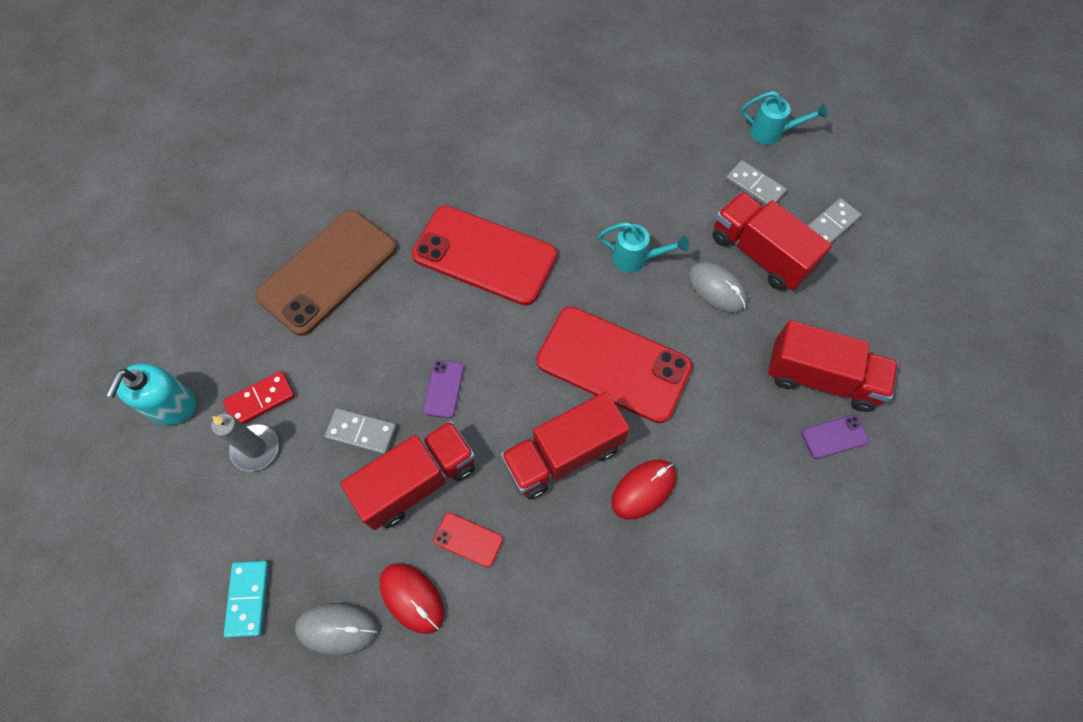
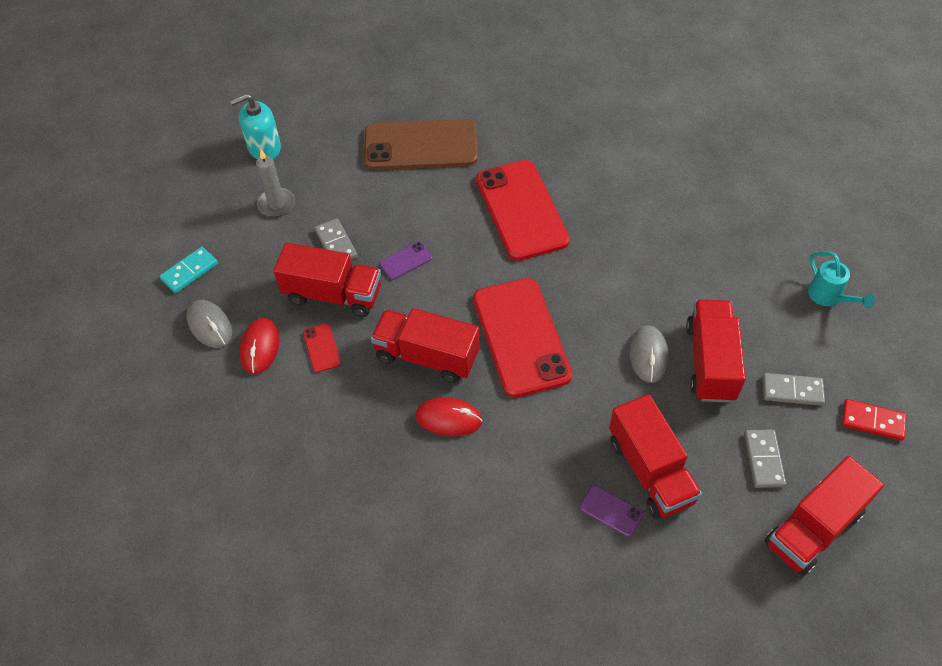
camera: 50 degrees right, 10 degrees down
red domino [223,371,295,424] -> red domino moved to [842,399,907,441]
turquoise watering can [598,222,689,273] -> none
grey domino [725,160,787,206] -> grey domino moved to [744,429,786,488]
none -> red truck [765,456,884,576]

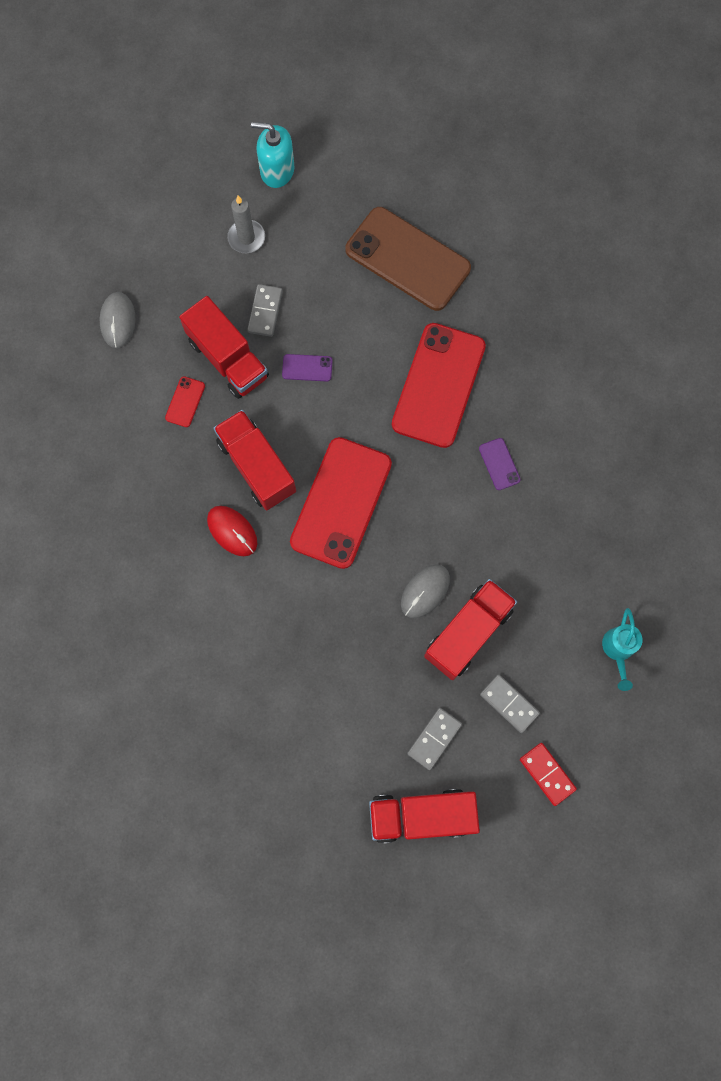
camera: 35 degrees right, 20 degrees up
turquoise domino [159,247,218,293] -> none
red mouse [240,318,280,374] -> none
purple phone [580,485,644,537] -> purple phone moved to [479,438,521,490]
red truck [609,394,702,519] -> none

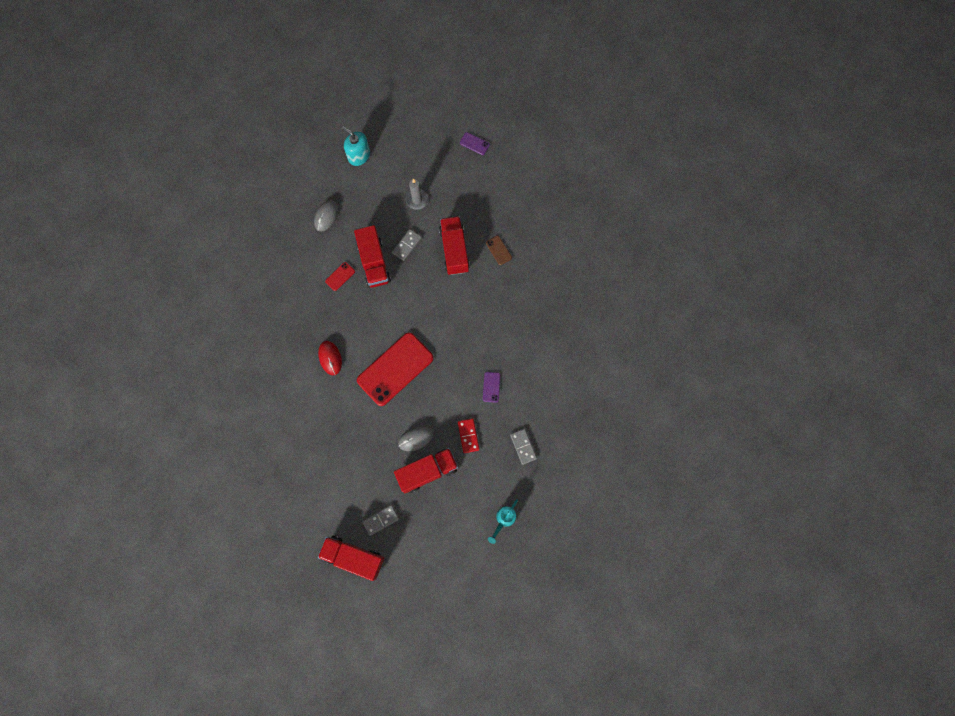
camera: 25 degrees right, 0 degrees up
red truck [213,410,296,510] -> red truck moved to [439,216,470,275]
turquoise soap dispenser [251,122,295,188] -> turquoise soap dispenser moved to [342,126,370,166]
purple phone [282,354,333,382] -> purple phone moved to [460,132,490,155]
brown phone [345,207,471,311] -> brown phone [486,236,512,265], size x0.41
red phone [392,323,486,448] -> none
grey domino [480,674,540,733] -> grey domino moved to [510,429,537,465]
red domino [520,743,577,806] -> red domino moved to [458,418,479,453]

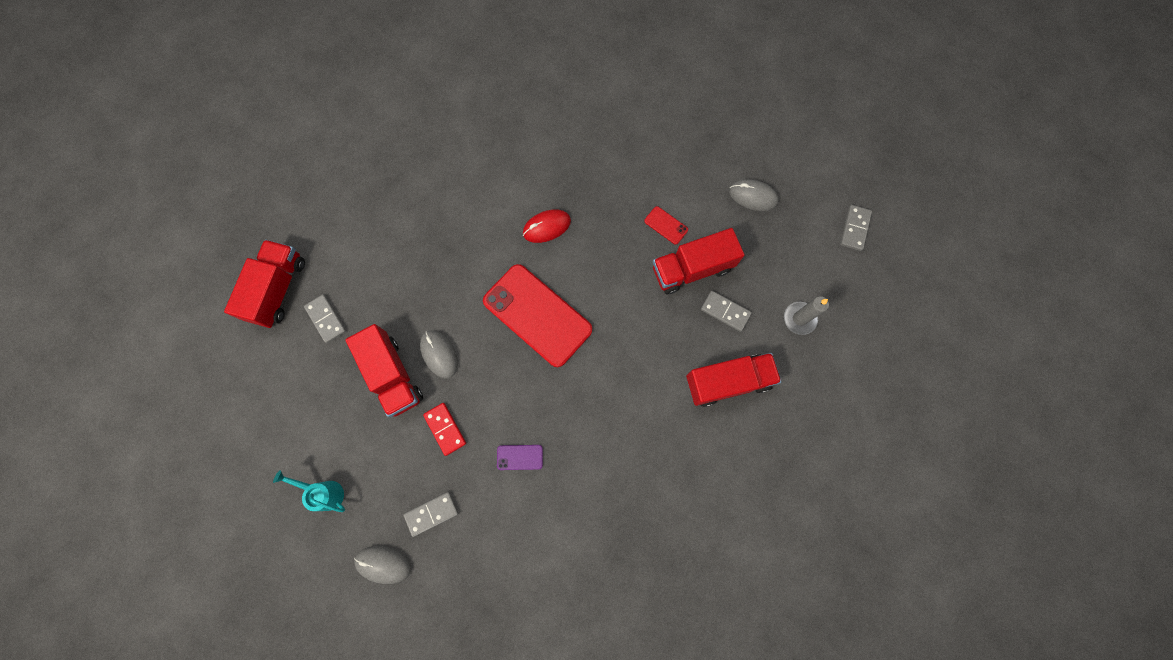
camera: 85 degrees right, 0 degrees up
turquoise soap dispenser [342,126,370,166] -> grey domino [840,205,872,251]
red domino [458,418,479,453] -> red domino turned 75 degrees clockwise [423,403,466,456]
purple phone [460,132,490,155] -> none
brown phone [486,236,512,265] -> none
none -> grey mouse [354,546,412,584]

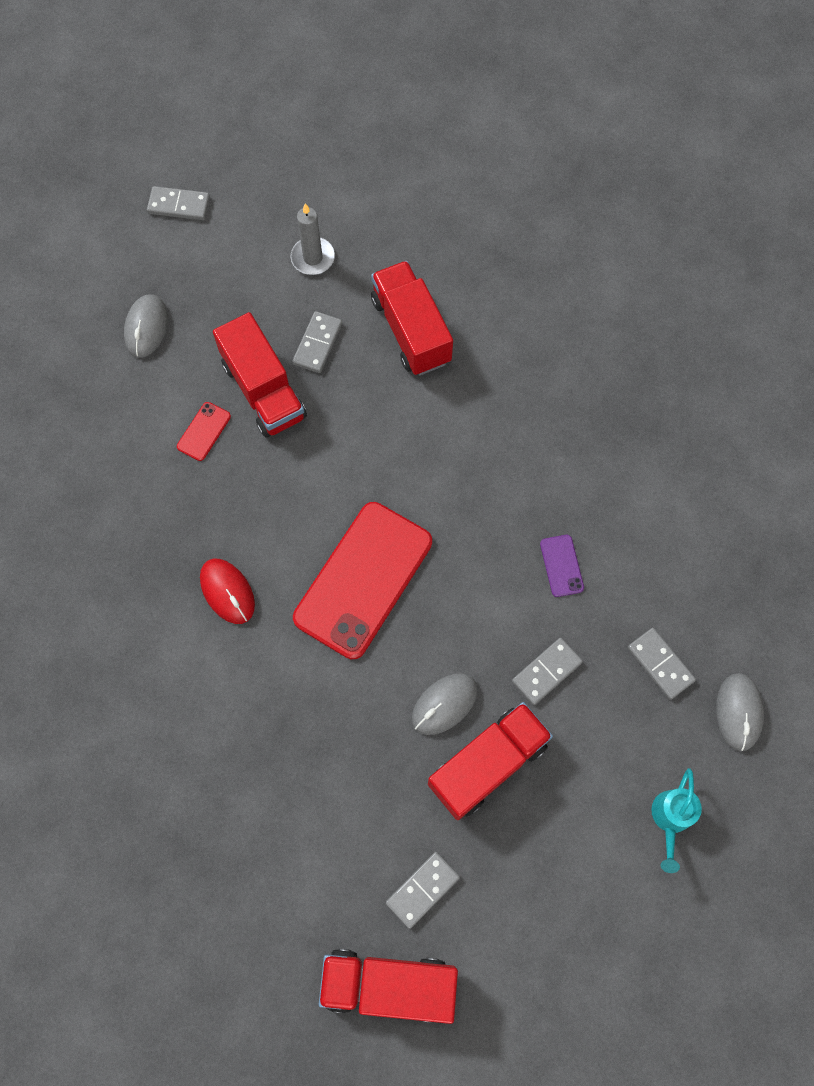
camera: 100 degrees left, 5 degrees down
red domino [423,403,466,456] -> grey domino [512,638,583,705]

